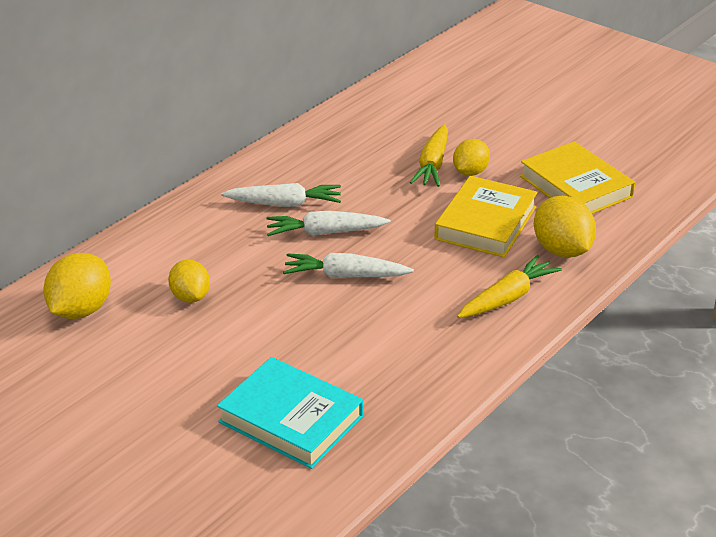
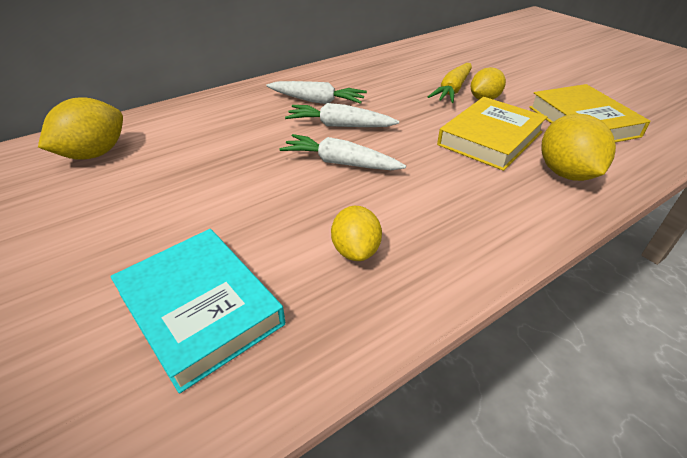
camera: 15 degrees right, 5 degrees up
yellow lemon [168,259,210,303] -> yellow lemon moved to [331,206,382,261]
yellow carrot [457,255,562,318] -> none

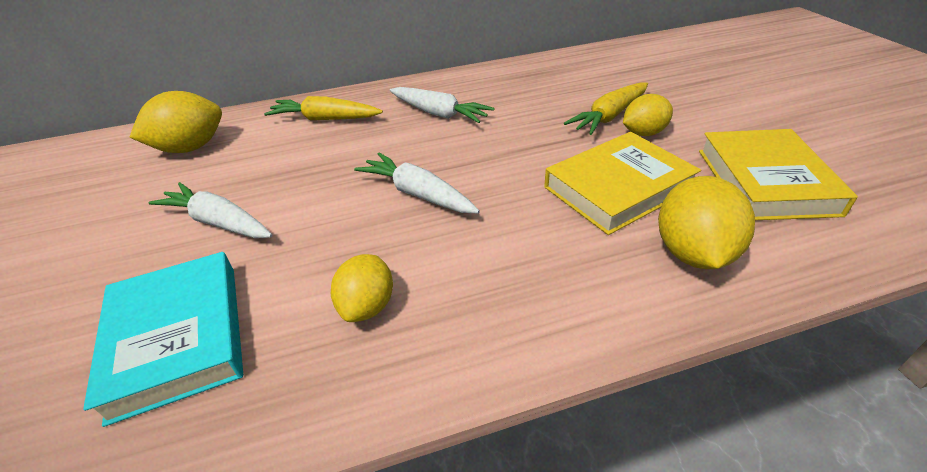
camera: 20 degrees right, 0 degrees up
white carrot [285,103,399,127] -> white carrot moved to [148,182,273,238]
none -> yellow carrot [264,96,383,121]

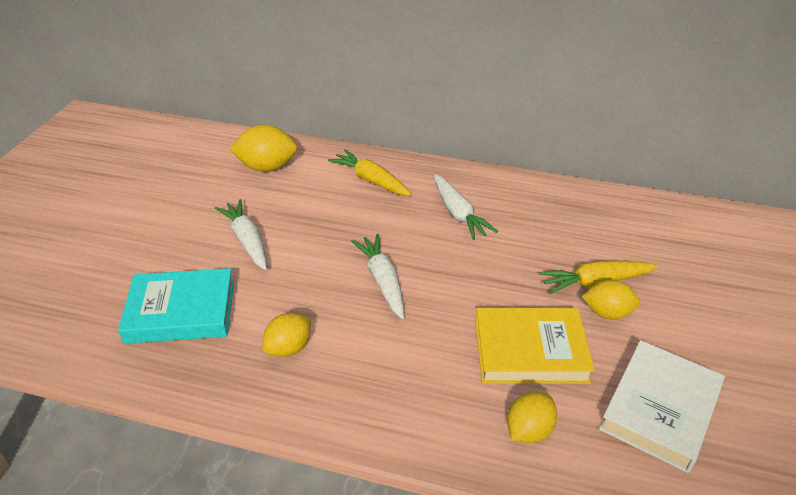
camera: 30 degrees right, 0 degrees up
turquoise book [83,252,243,427] -> turquoise book turned 75 degrees clockwise [118,268,234,344]
yellow lemon [658,176,755,269] -> yellow lemon [507,392,557,443], size x0.66
yellow book [699,129,858,220] -> white book [599,340,725,473]

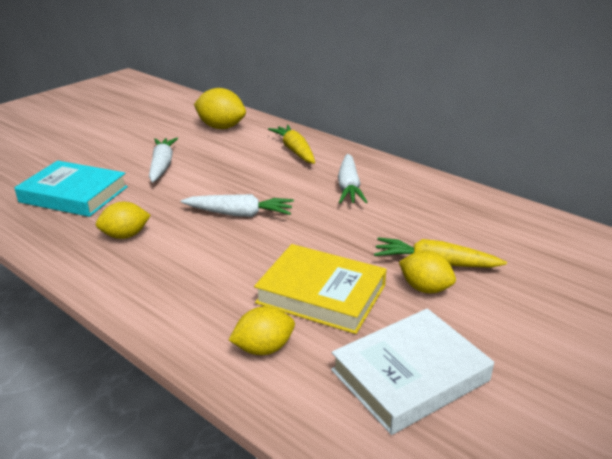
camera: 25 degrees right, 10 degrees down
white carrot [351,234,404,319] -> white carrot turned 90 degrees clockwise [181,194,294,217]

